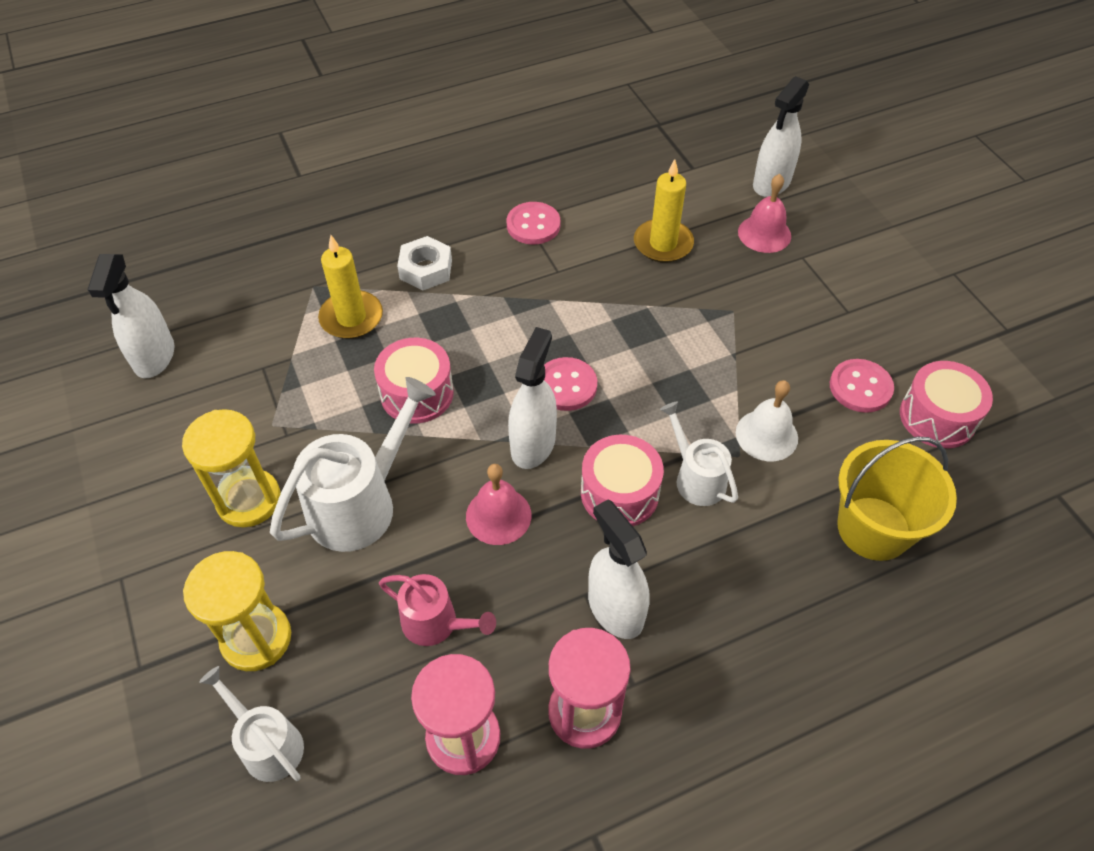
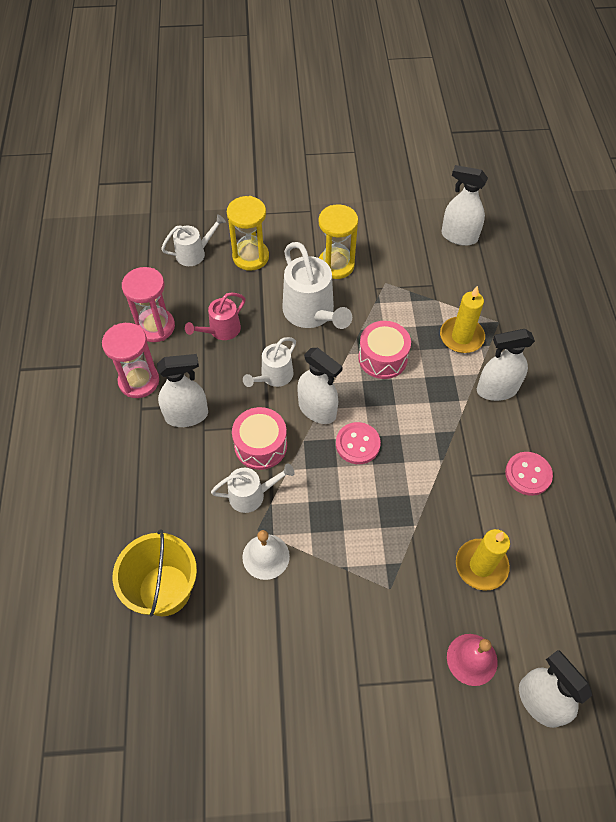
camera: 110 degrees right, 5 degrees up
white nut [397,236,452,291] -> white spray bottle [477,329,535,401]
pink bell [466,464,531,545] -> white watering can [243,337,296,387]
pink button [830,359,894,413] -> none
pink drum [900,361,993,448] -> none

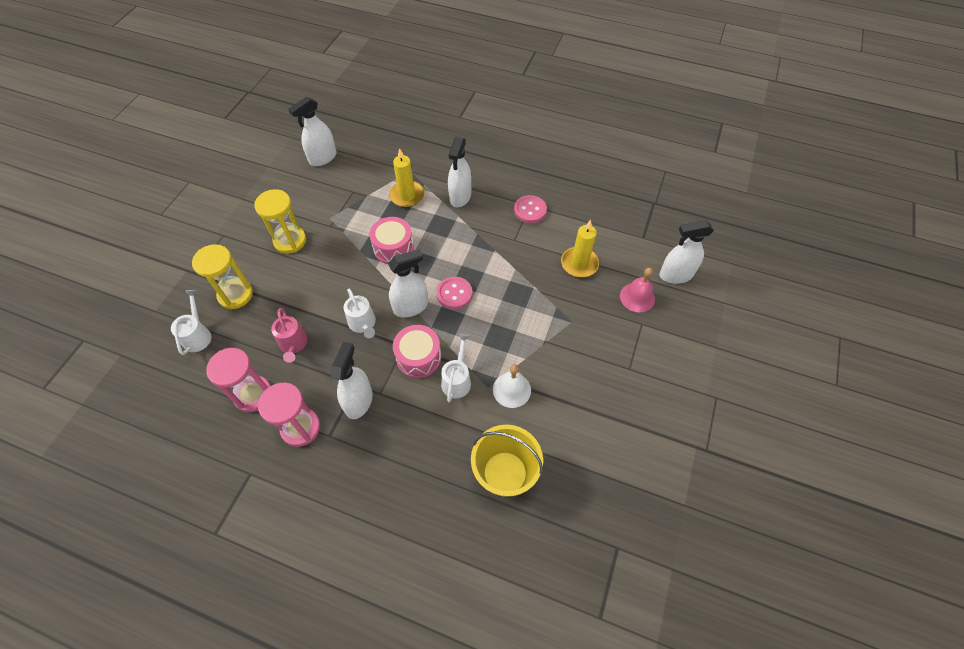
camera: 65 degrees left, 0 degrees up
white watering can [282,242,352,329] -> none

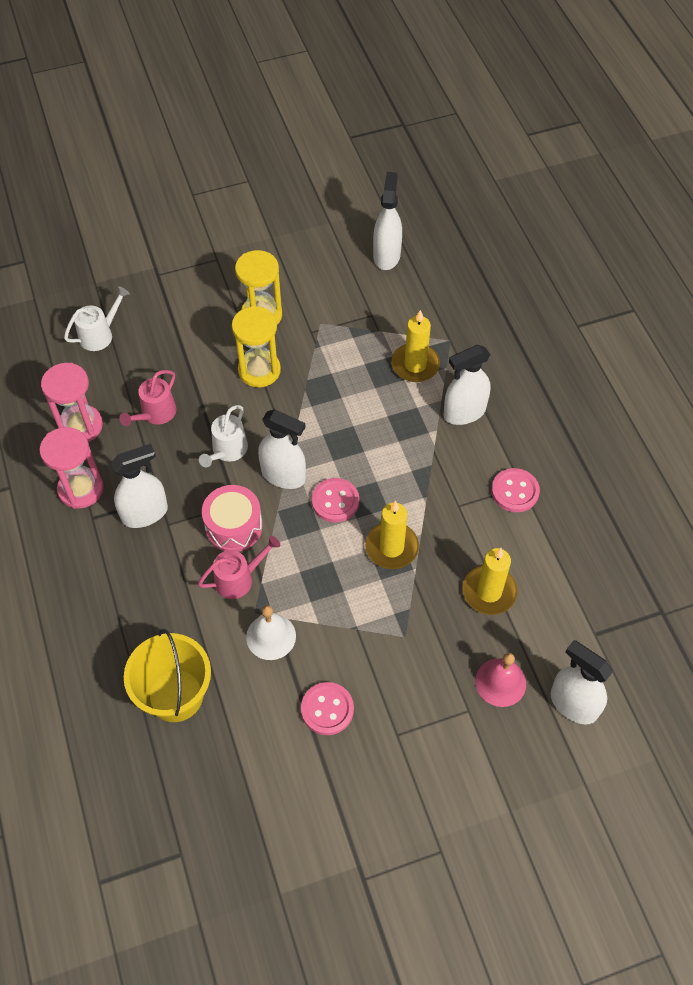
camera: 50 degrees right, 0 degrees up
yellow hourglass [192,244,253,309] -> yellow hourglass moved to [232,306,281,387]
white spray bottle [288,97,337,166] -> white spray bottle turned 90 degrees clockwise [373,172,402,270]
pink drum [369,217,414,264] -> none
white watering can [441,333,471,402] -> pink watering can [198,536,280,599]
none -> pink button [301,682,354,735]
none -> yellow candle [365,501,419,569]

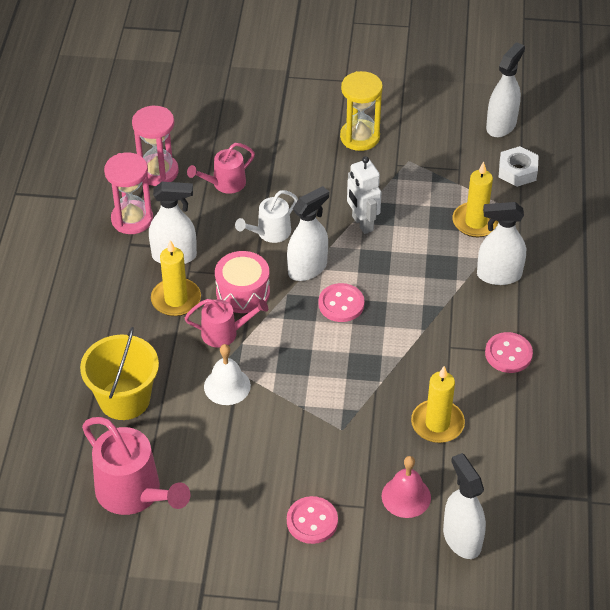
camera: 25 degrees right, 10 degrees down
white watering can [64,286,130,351] -> none
yellow hourglass [232,306,281,387] -> none
white spray bottle [258,409,306,489] -> white spray bottle turned 90 degrees counterclockwise [287,186,329,281]
pink button [301,682,354,735] -> pink button moved to [287,496,338,544]
yellow candle [365,501,419,569] -> yellow candle moved to [151,240,201,316]
none -> pink watering can [82,417,190,515]
none -> white robot [347,156,381,234]
none -> white nut [499,146,539,187]

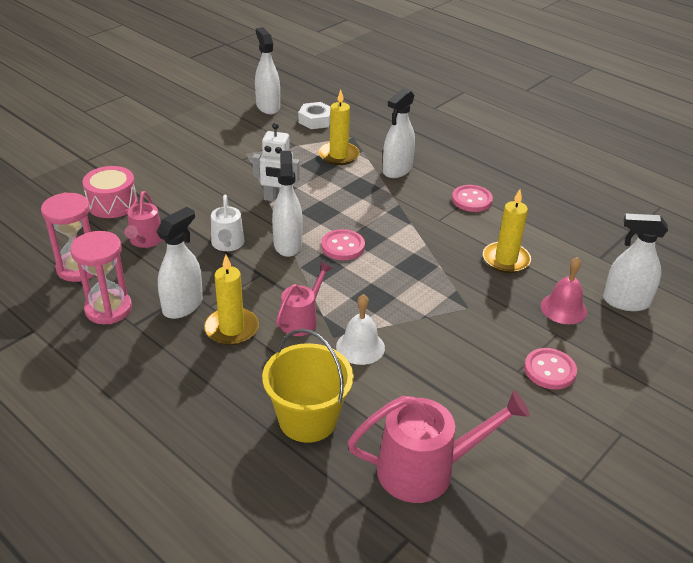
camera: 55 degrees left, 10 degrees down
pink drum [215,251,270,313] -> pink drum moved to [82,166,138,218]
yellow hourglass [340,71,383,151] -> none

